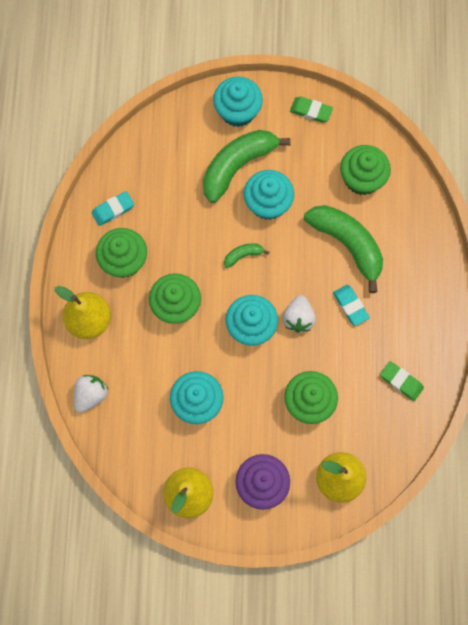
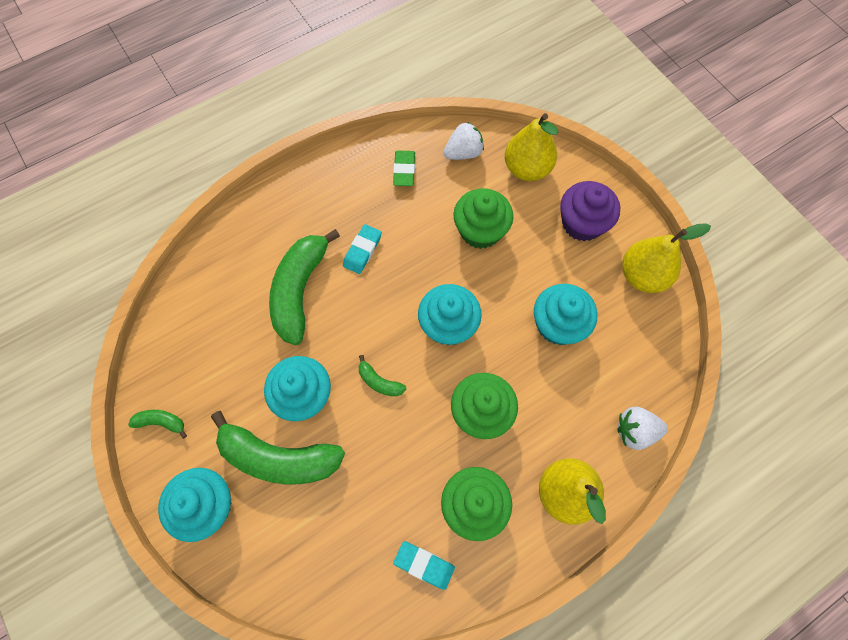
camera: 125 degrees left, 5 degrees down
white strawberry [282,295,316,333] -> white strawberry moved to [443,122,484,160]
green eraser [290,97,333,123] -> green banana [128,410,187,439]
green cupcake [340,145,391,195] -> none

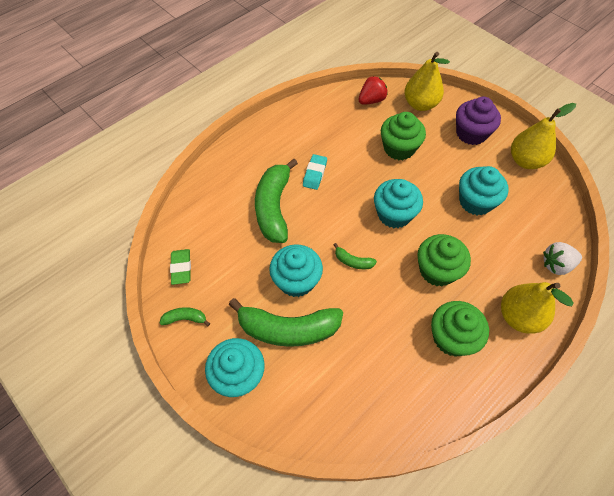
camera: 10 degrees left, 10 degrees down
green eraser [393,151,415,186] -> green eraser moved to [170,249,191,285]
turquoise eraser [393,541,455,590] -> none
white strawberry [443,122,484,160] -> red strawberry [359,76,388,105]

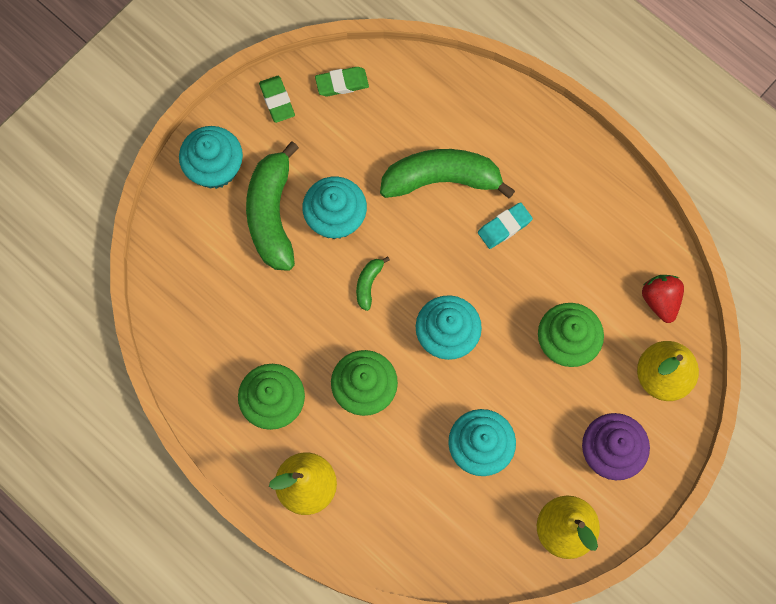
camera: 85 degrees right, 15 degrees up
green banana [160,307,210,326] -> green eraser [259,76,295,123]
turquoise eraser [303,154,327,190] -> turquoise eraser turned 45 degrees counterclockwise [478,202,533,249]
red strawberry [359,76,388,105] -> red strawberry turned 150 degrees counterclockwise [642,275,684,323]
white strawberry [543,242,582,275] -> none

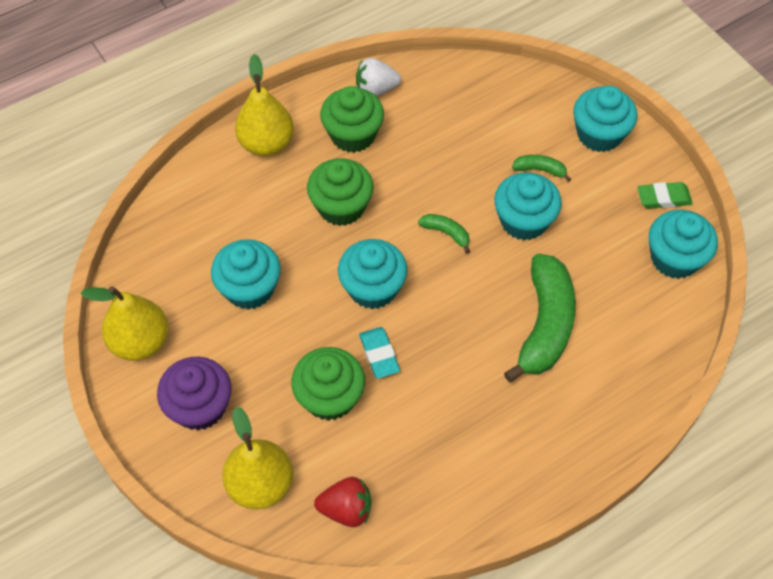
camera: 105 degrees right, 15 degrees down
green banana [246,141,299,271] -> green banana [512,155,571,182], size x0.44
green eraser [315,67,369,96] -> turquoise cupcake [649,210,718,279]
turquoise eraser [478,202,533,249] -> turquoise eraser moved to [359,327,400,379]
none -> white strawberry [356,58,401,97]

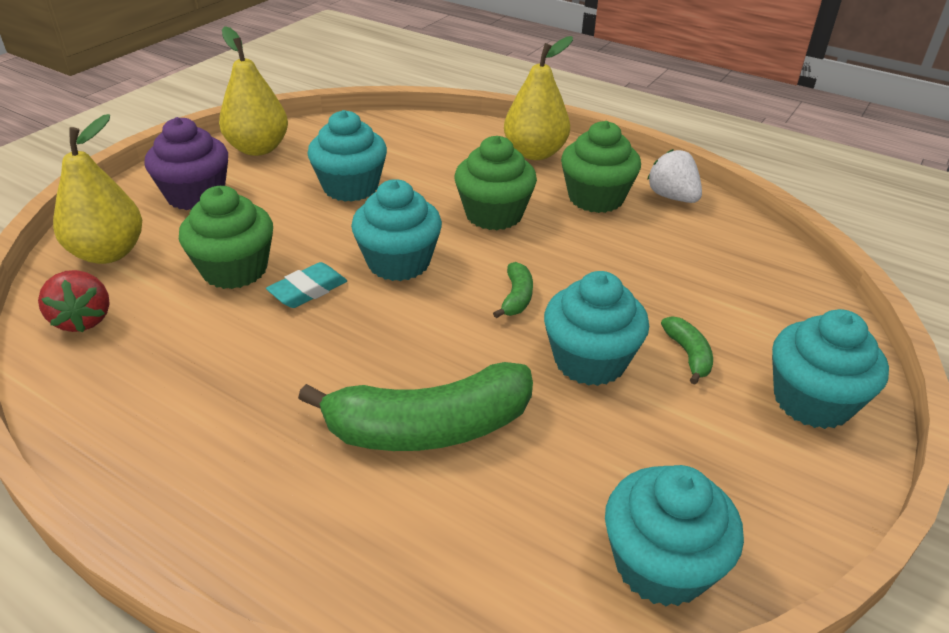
camera: 65 degrees right, 20 degrees down
green eraser [637,182,693,209] -> none

